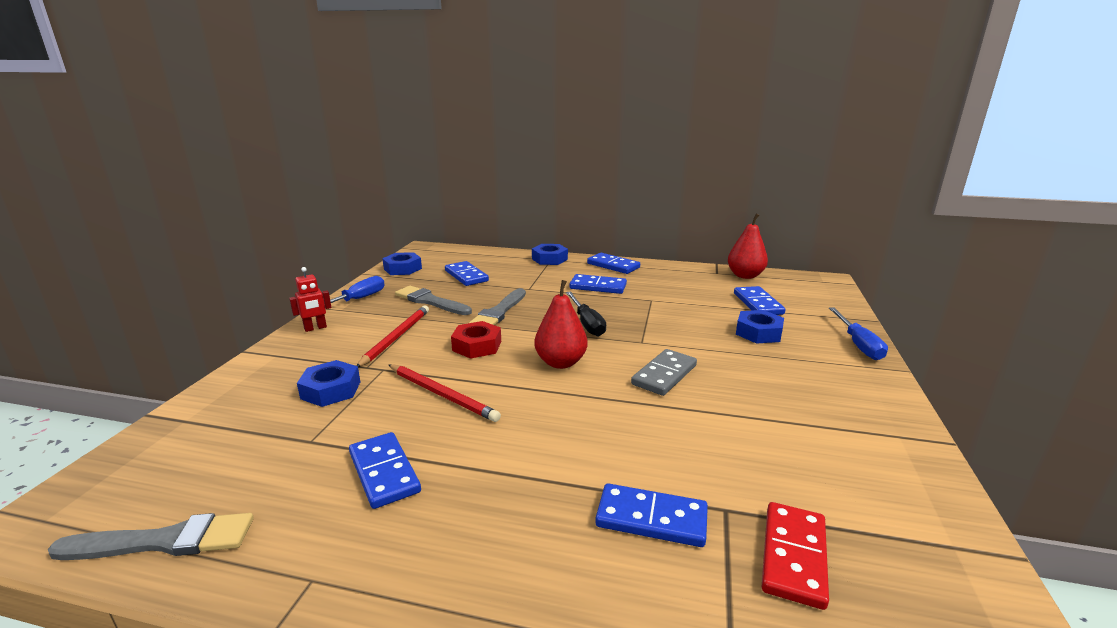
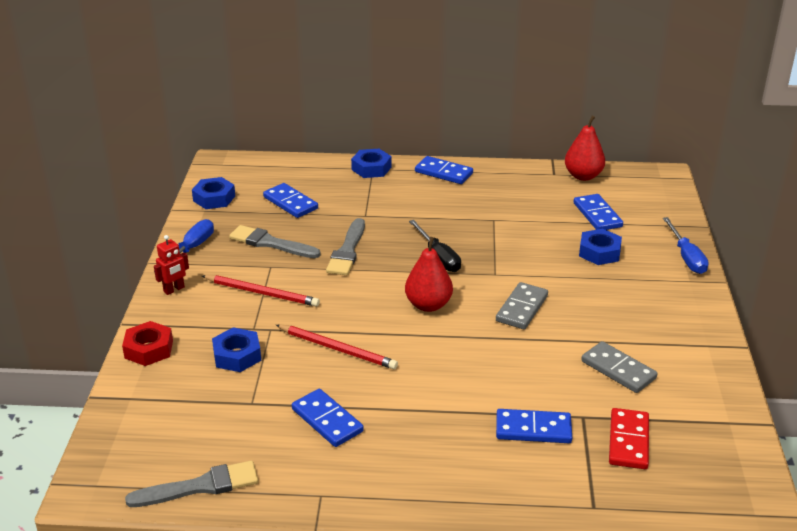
camera: 10 degrees left, 10 degrees up
red pencil [356,305,429,368] -> red pencil turned 105 degrees clockwise [202,275,320,307]
red nut [451,321,501,359] -> red nut moved to [122,321,173,366]
blue domino [569,274,627,294] -> none
none -> grey domino [581,341,657,393]

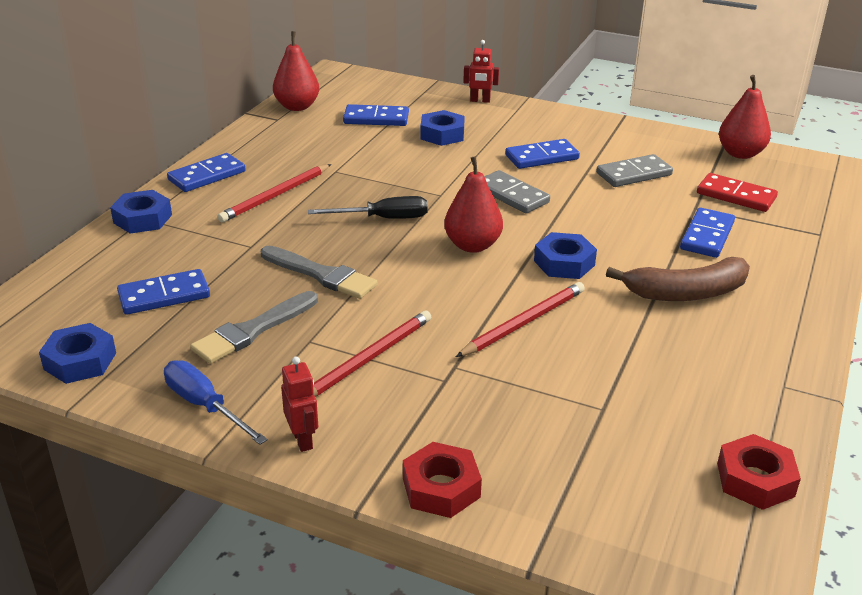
camera: 70 degrees left, 0 degrees up
grey brush [125,461,258,507] -> red nut [717,434,801,510]
blue nut [212,327,261,372] -> blue nut moved to [534,232,597,279]
blue domino [292,389,364,447] -> blue domino moved to [505,139,580,169]
blue screwdriver [663,217,709,274] -> red robot [463,40,499,103]
none -> red pencil [217,164,331,223]
none -> brown banana [606,257,750,301]
none -> red pear [719,75,771,159]

